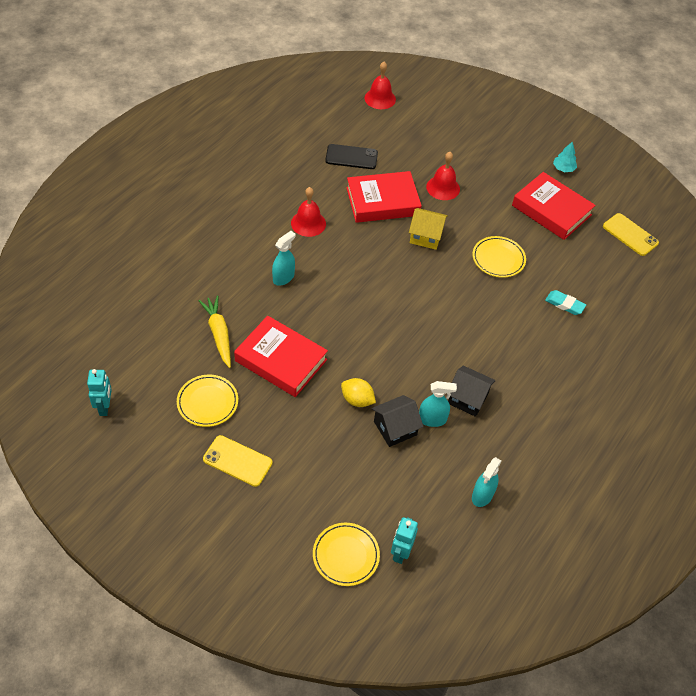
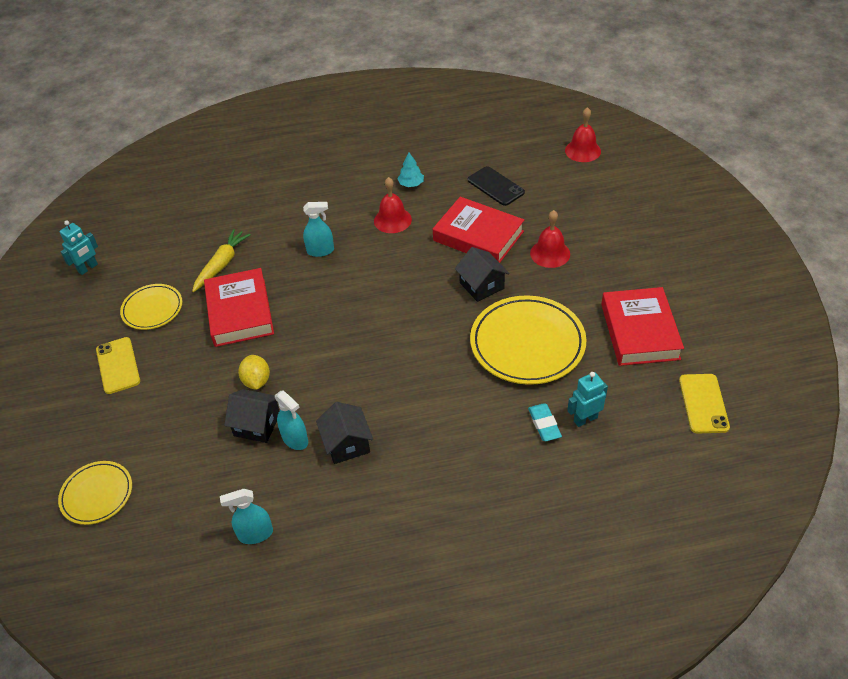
camera: 50 degrees right, 5 degrees down
turquoise robot [391,517,418,564] -> turquoise robot moved to [567,372,608,427]
yellow house [409,208,448,250] -> black house [455,247,510,302]
yellow plate [472,236,526,278] -> yellow plate [470,296,586,385], size x1.76
turquoise tree [553,141,577,172] -> turquoise tree moved to [397,152,424,187]

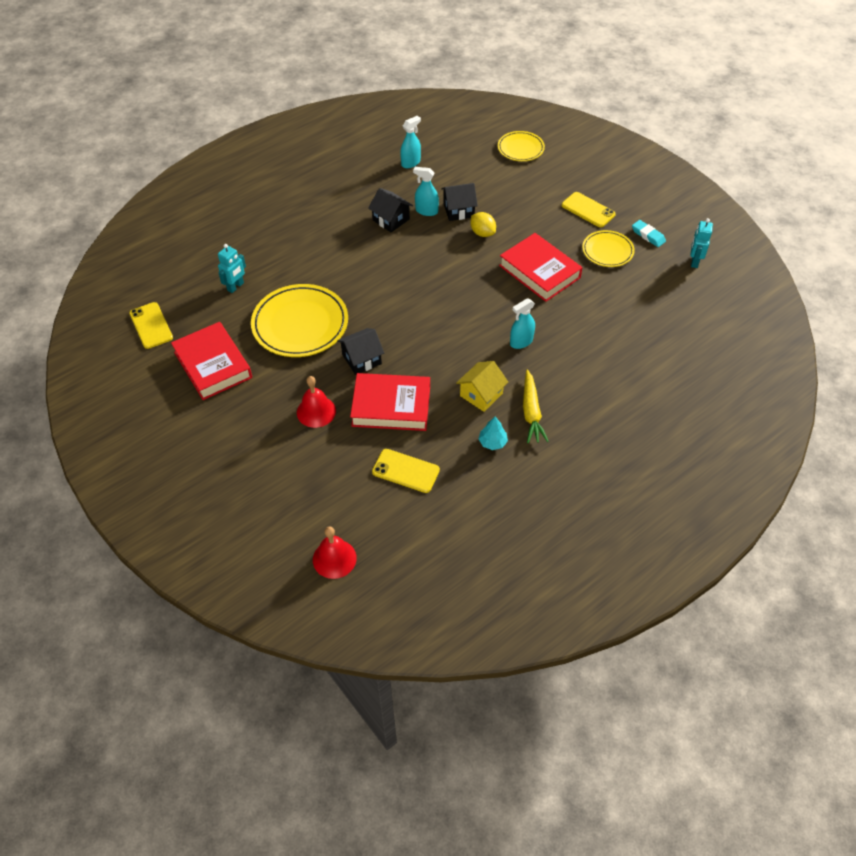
camera: 150 degrees right, 5 degrees up
yellow carrot [192,229,251,292] -> yellow carrot moved to [523,370,549,443]
red bell [374,177,412,233] -> yellow house [456,361,508,412]
black house [455,247,510,302] -> black house turned 60 degrees counterclockwise [337,328,384,375]
black phone [468,166,525,206] -> yellow phone [372,449,440,493]
turquoise eraser [528,403,562,441] -> turquoise eraser moved to [632,220,666,247]

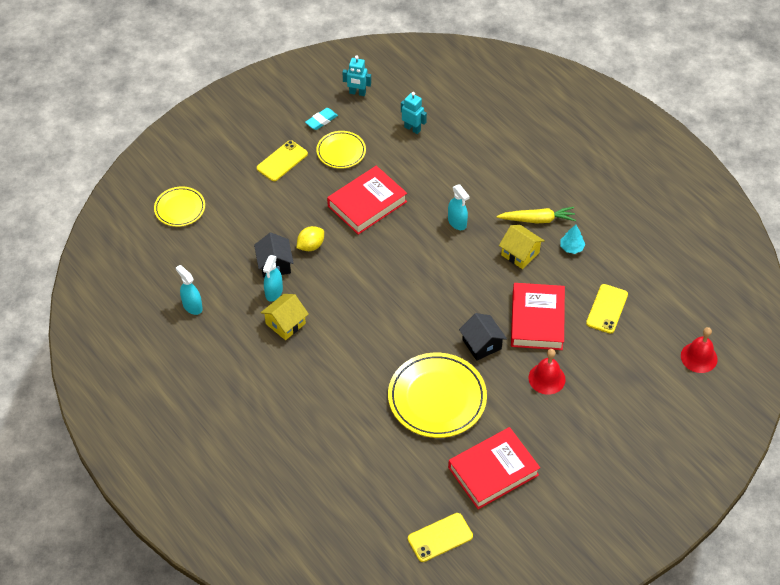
camera: 90 degrees left, 0 degrees up
turquoise robot [218,244,246,293] -> turquoise robot moved to [401,92,427,134]
black house [368,188,413,232] -> yellow house [261,294,309,340]

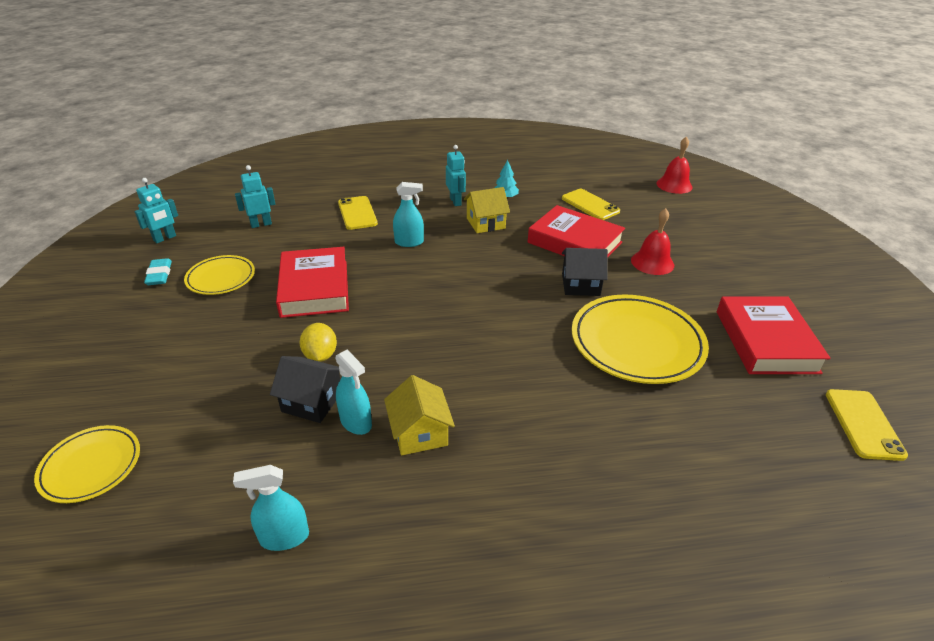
camera: 60 degrees left, 15 degrees down
yellow phone [257,140,308,181] -> yellow phone moved to [338,196,378,230]
yellow carrot [496,207,576,223] -> turquoise robot [446,145,466,206]

